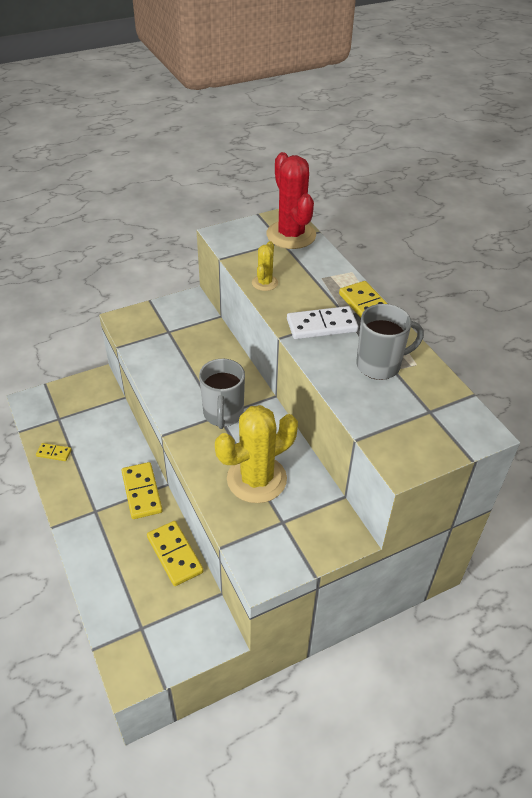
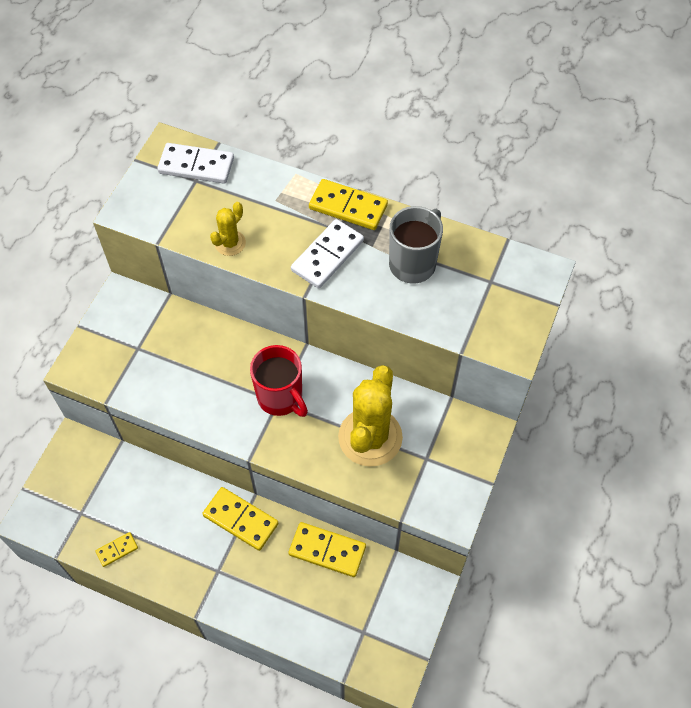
camera: 40 degrees left, 15 degrees up
grey mug [199,359,245,429] -> red mug [250,345,308,417]
yellow cactus [252,241,278,291] -> yellow cactus turned 60 degrees clockwise [210,202,246,256]
red cactus [266,152,316,249] -> white domino [157,143,234,183]

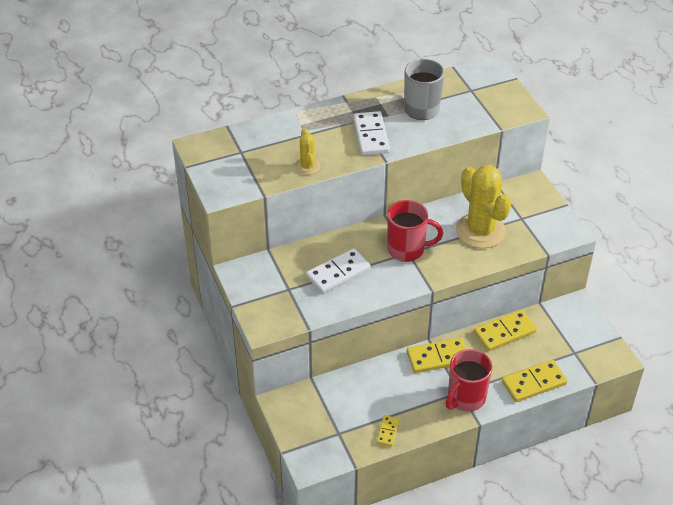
camera: 45 degrees left, 15 degrees down
white domino [157,143,234,183] -> white domino moved to [306,248,370,293]
yellow domino [309,179,388,230] -> yellow domino moved to [502,360,568,402]
none -> red mug [446,349,492,412]

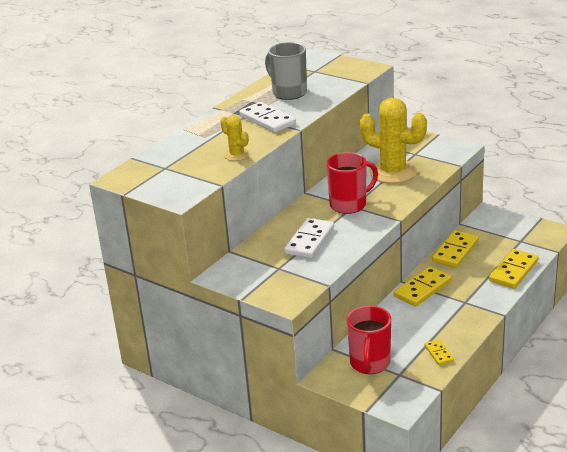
camera: 30 degrees left, 15 degrees down
red mug [446,349,492,412] -> red mug moved to [347,305,391,374]

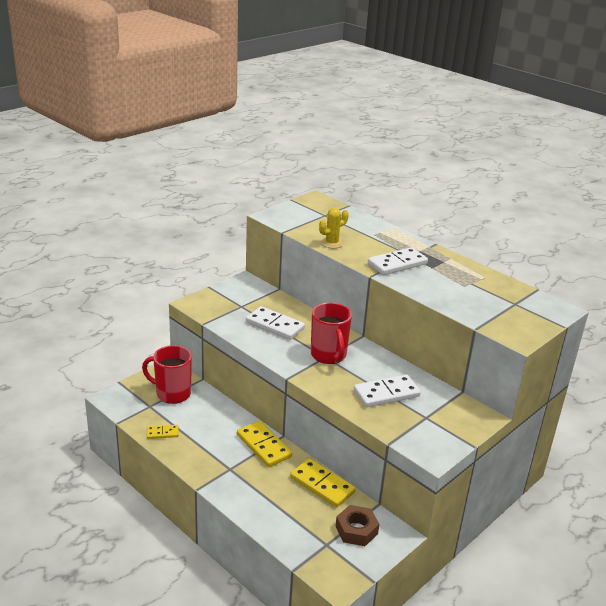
camera: 95 degrees right, 0 degrees up
grey mug [265,42,307,100] -> none
yellow cactus [360,98,427,183] -> white domino [354,375,421,407]
yellow domino [489,249,538,289] -> none
none -> brown nut [335,505,379,546]

